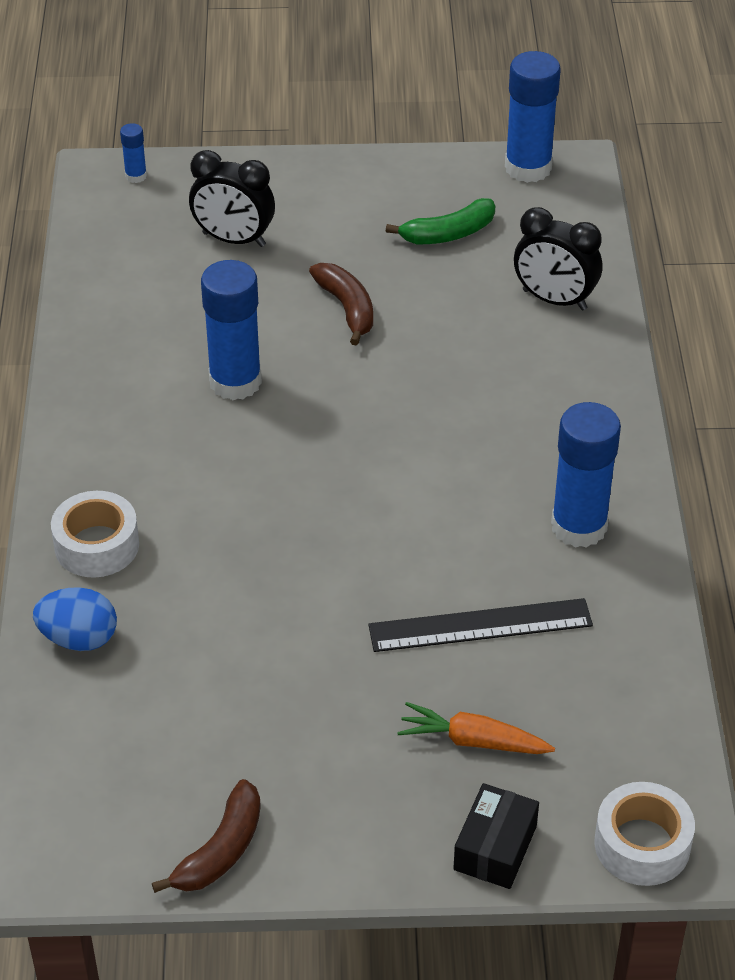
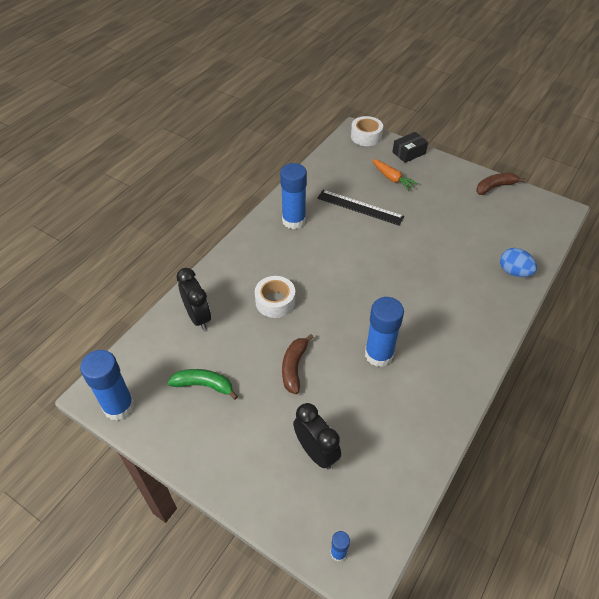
camera: 145 degrees left, 5 degrees up
white tape [51,491,139,578] -> white tape moved to [255,276,296,318]

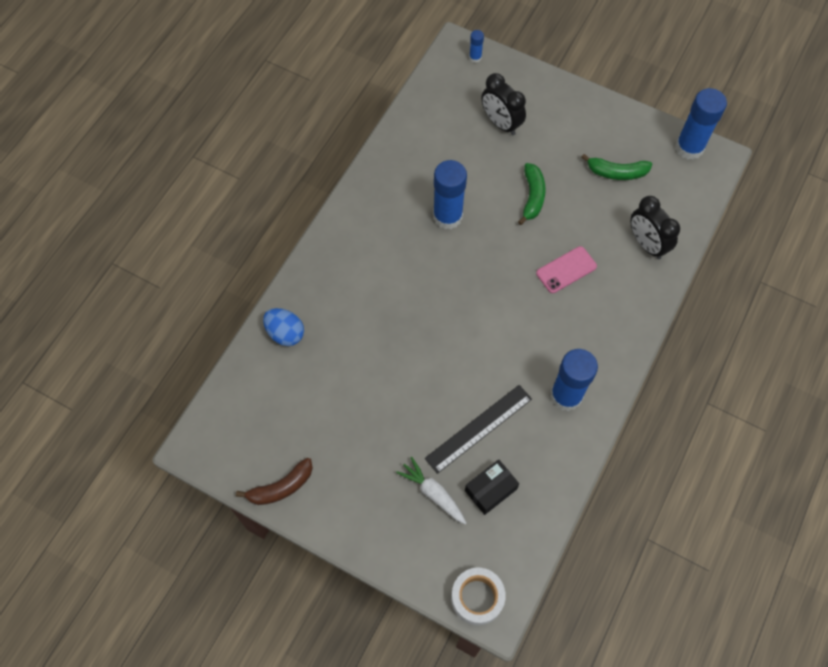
camera: 175 degrees right, 15 degrees up
white tape [255,276,296,318] -> pink phone [536,246,597,293]
brown banana [282,334,314,394] -> green banana [518,163,546,225]
black ruler [317,190,404,226] -> black ruler turned 60 degrees counterclockwise [425,385,532,474]
orange carrot [372,159,418,191] -> white carrot [396,457,466,524]
black box [393,132,428,163] -> black box moved to [465,460,519,515]

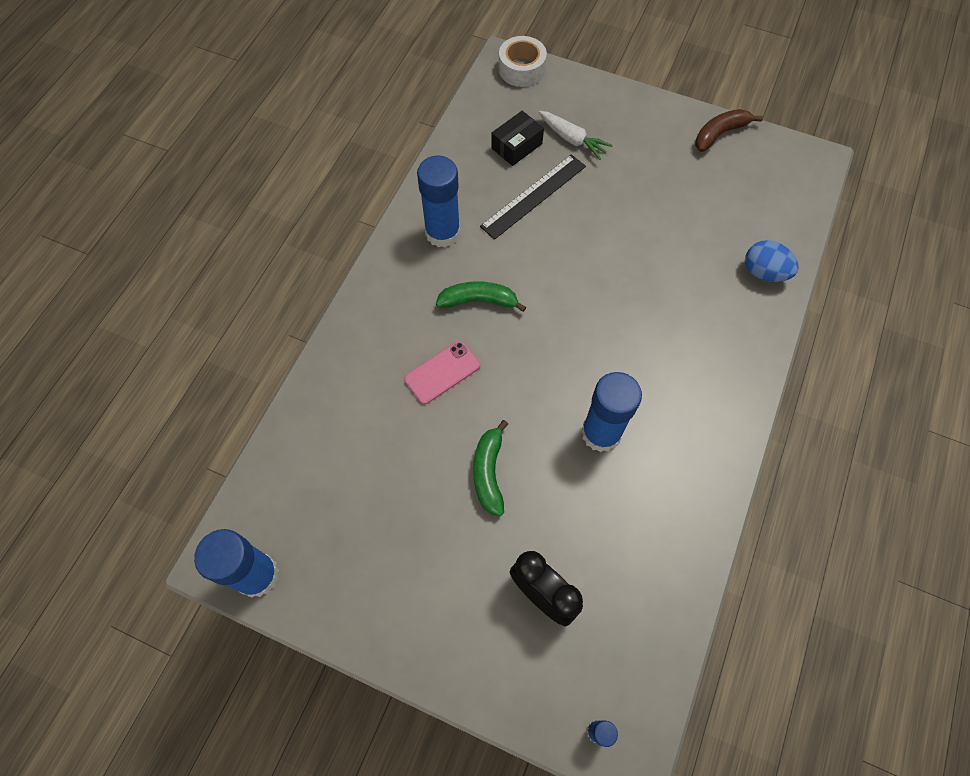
camera: 175 degrees right, 0 degrees up
green banana [581,154,652,180] -> green banana moved to [436,281,526,312]
black clock [630,196,680,259] -> none

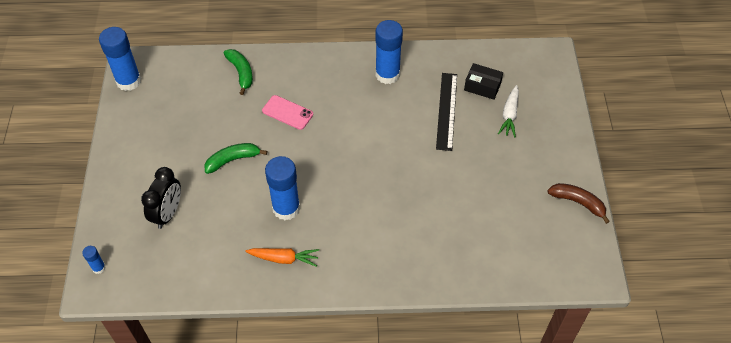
camera: 65 degrees right, 10 degrees down
green banana [436,281,526,312] -> green banana moved to [223,49,253,95]
black ruler [480,154,586,240] -> black ruler turned 75 degrees clockwise [436,73,457,151]
white tape [499,36,547,87] -> none
blue egg [745,240,799,282] -> none
none -> orange carrot [246,248,319,267]

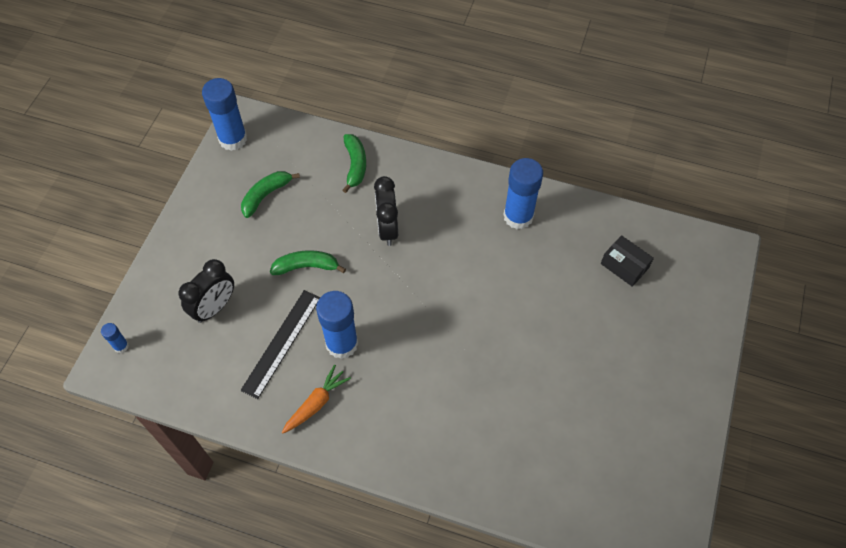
camera: 20 degrees right, 5 degrees up
orange carrot [246,248,319,267] -> orange carrot turned 75 degrees counterclockwise [282,365,351,433]
pink phone [262,95,313,130] -> black clock [374,176,398,246]
black ruler [436,73,457,151] -> black ruler moved to [240,290,320,399]
white carrot [498,85,519,137] -> none
brown banana [547,183,610,224] -> none
none -> green banana [241,171,300,218]

